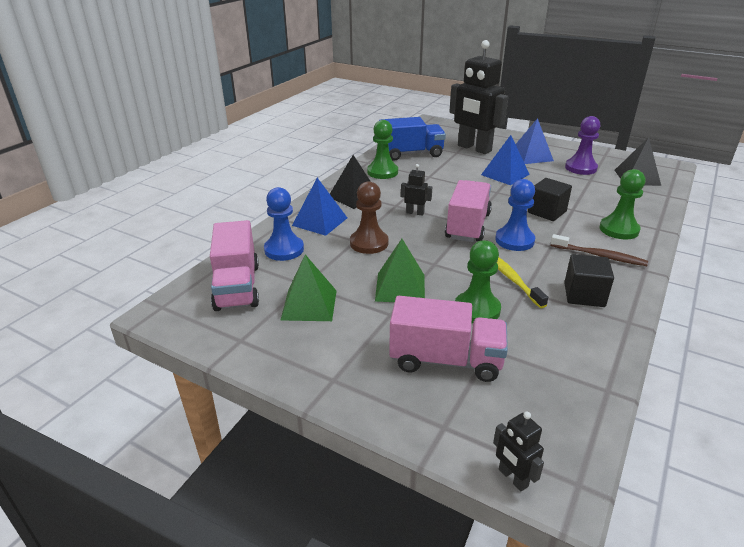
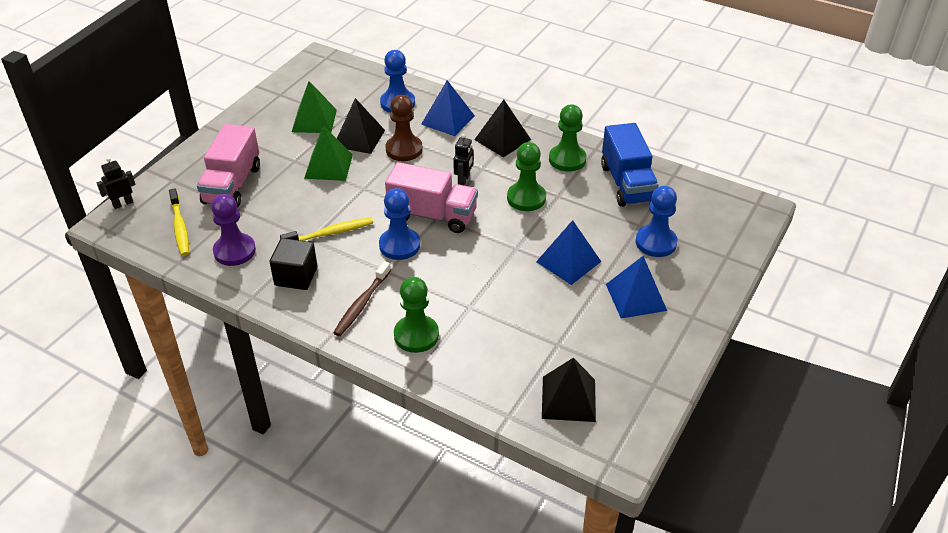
camera: 90 degrees right, 10 degrees up
pink truck [210,220,259,311] -> none
black robot [449,40,508,154] -> blue pawn [636,186,678,257]
green pawn [455,240,501,324] -> green pawn moved to [507,142,546,211]
black cube [528,178,572,221] -> none
purple pawn [565,116,600,175] -> purple pawn moved to [211,194,256,266]
none -> yellow toothbrush [169,188,189,256]
none -> black pyramid [337,98,385,154]

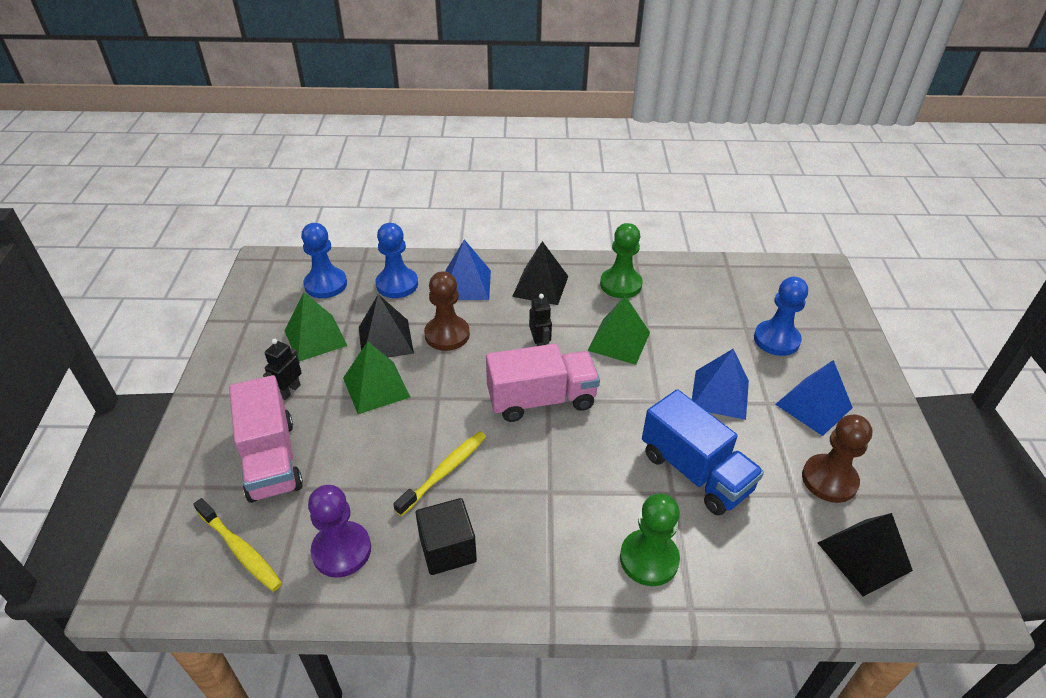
camera: 30 degrees left, 0 degrees up
black robot [97,157,136,209] -> black robot moved to [263,339,302,400]
brown toothbrush [333,261,391,336] -> none
blue pawn [379,188,420,260] -> blue pawn moved to [301,223,347,298]
green pawn [507,142,546,211] -> green pyramid [587,295,650,365]
blue truck [601,123,659,207] -> blue truck moved to [642,389,764,515]
none -> brown pawn [802,414,872,503]

